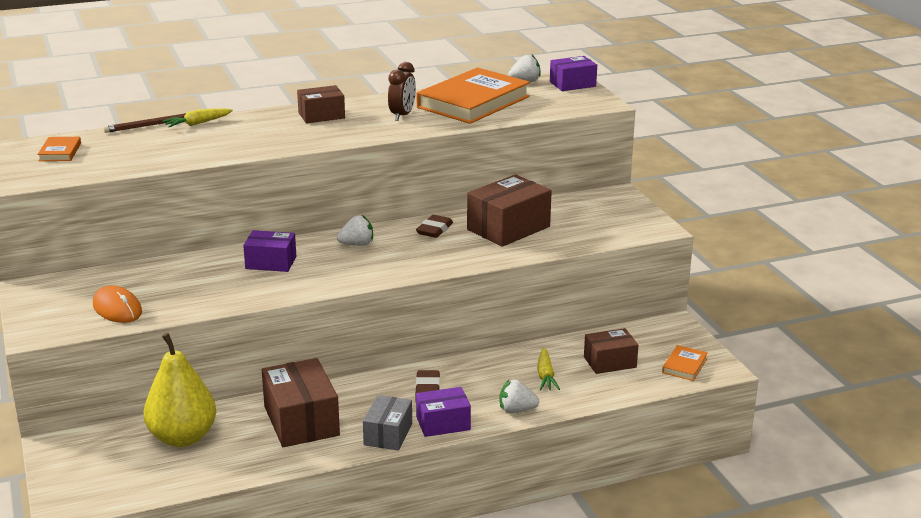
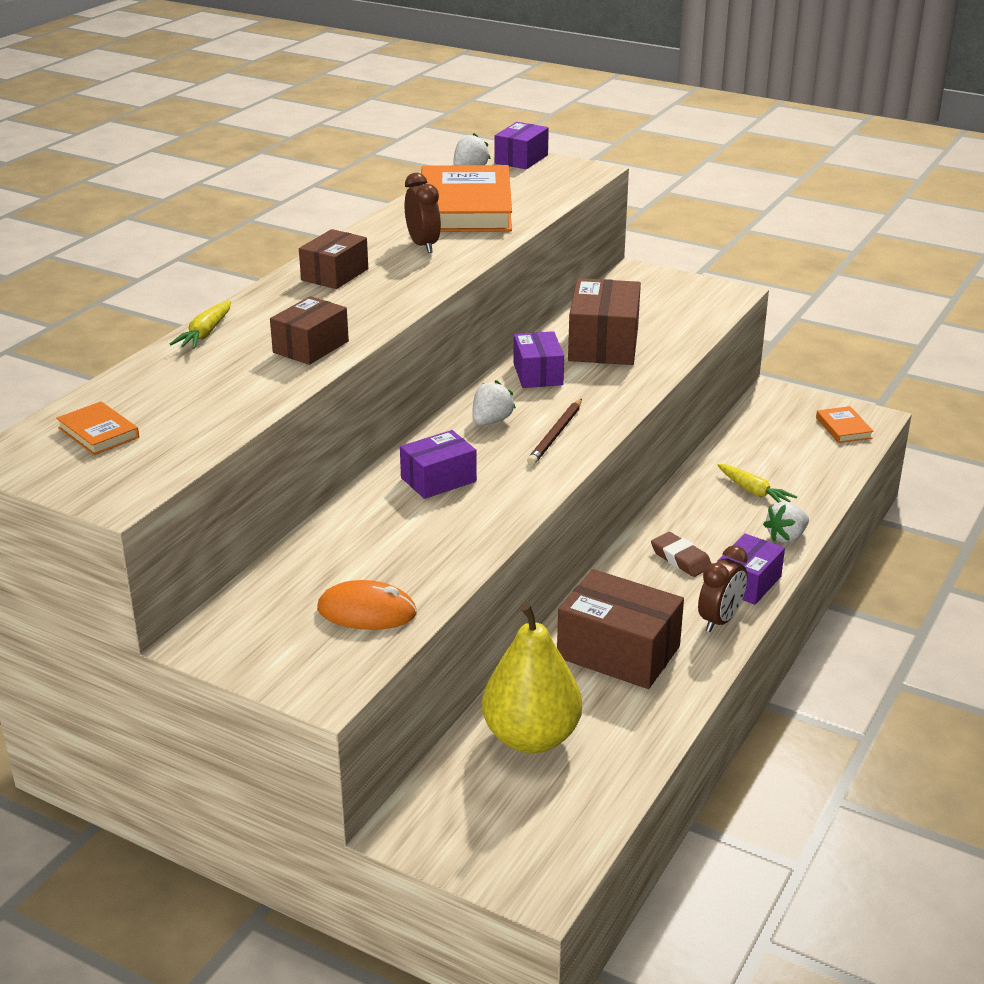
camera: 40 degrees left, 5 degrees up
brown pencil [103,113,186,133] -> brown pencil moved to [527,399,582,465]
grey box [363,395,412,451] -> brown clock [698,545,748,632]
brown eraser [416,215,453,238] -> purple box [513,331,564,388]
brown box [584,328,638,374] -> brown box moved to [270,296,349,365]

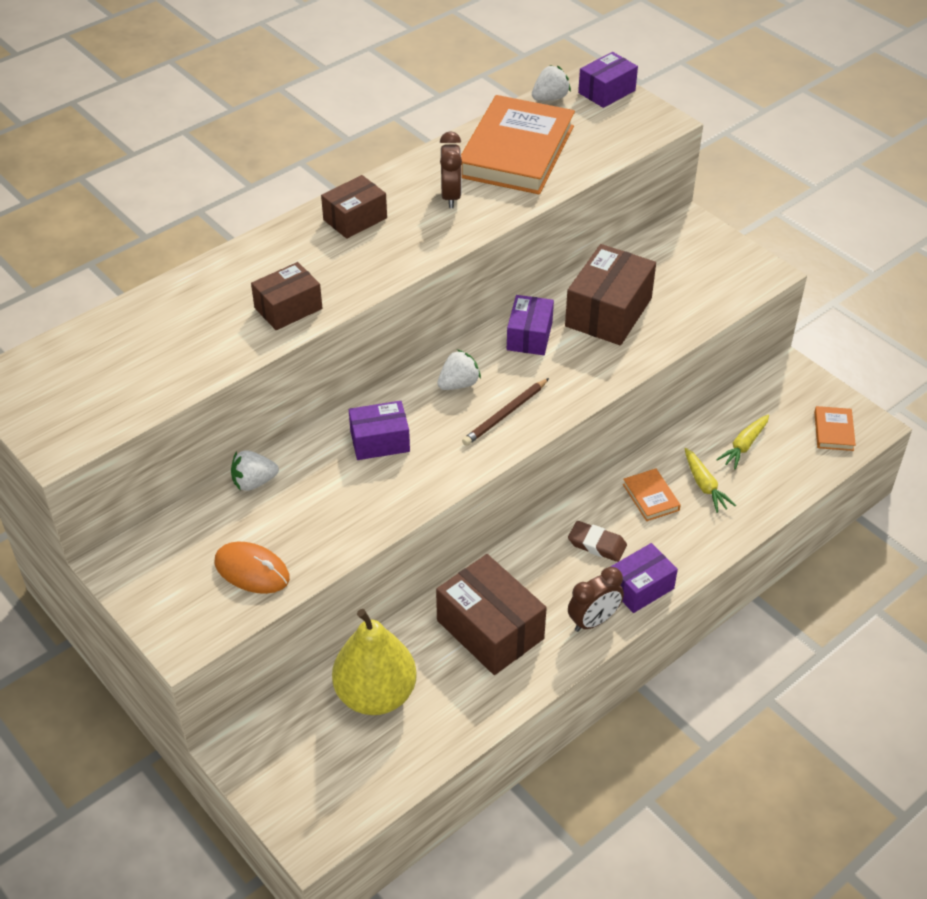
camera: 20 degrees right, 15 degrees up
orange book [56,402,139,455] -> orange book moved to [623,468,681,521]
yellow carrot [169,301,231,349] -> yellow carrot moved to [716,415,769,469]
brown eraser [651,532,712,577] -> brown eraser turned 45 degrees counterclockwise [568,521,627,562]
white strawberry [763,502,809,543] -> white strawberry moved to [231,450,279,491]

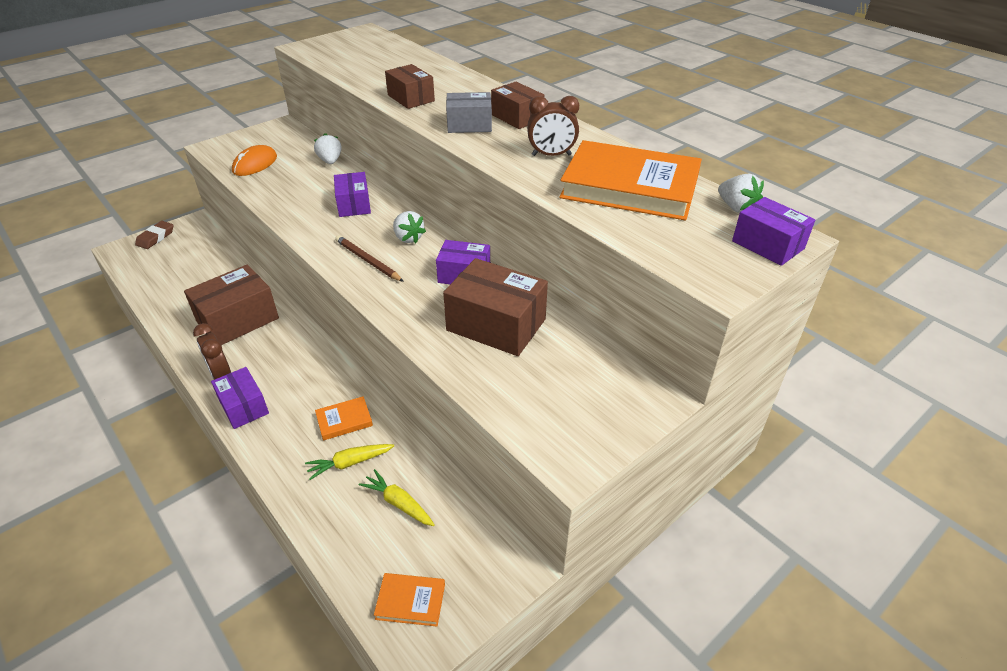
camera: 90 degrees right, 5 degrees down
yellow pear [332,609,417,715] -> none
brown eraser [568,521,627,562] -> brown eraser moved to [135,221,174,249]
none -> grey box [446,92,492,133]

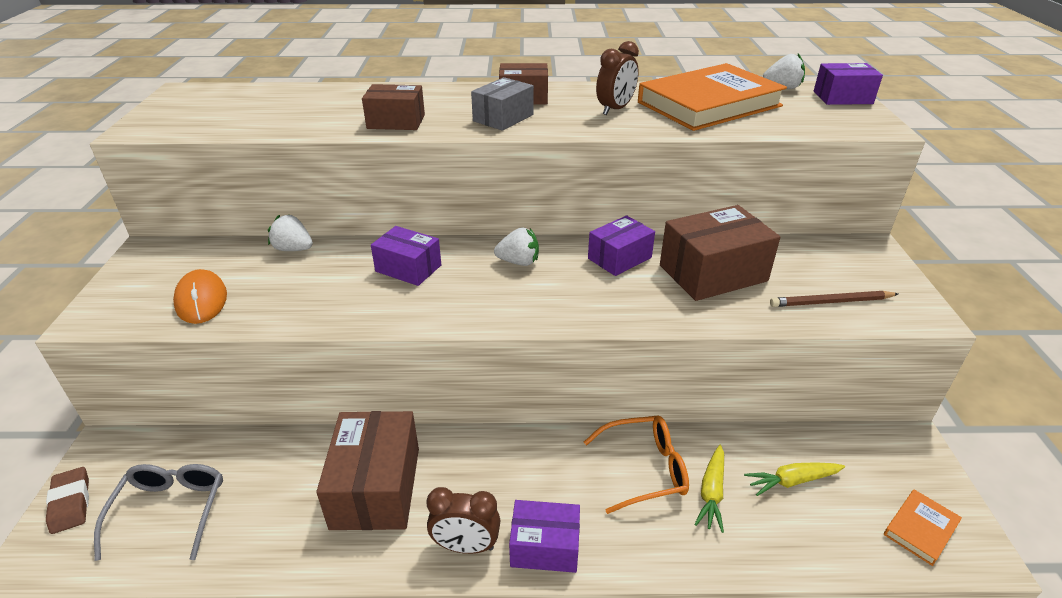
camera: 50 degrees left, 5 degrees down
orange book [315,396,373,441] -> orange glasses [584,415,689,514]
brown pencil [335,235,404,282] -> brown pencil moved to [770,291,898,307]
none -> grey glasses [94,464,223,561]

